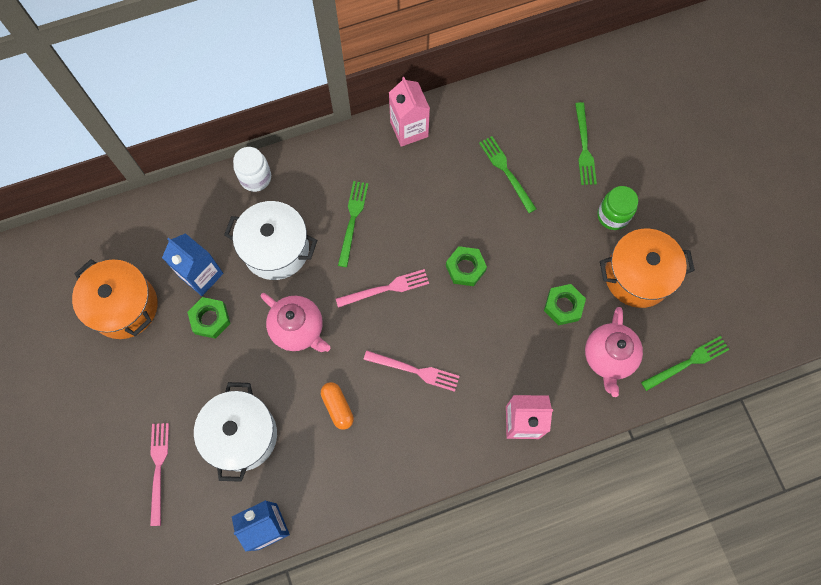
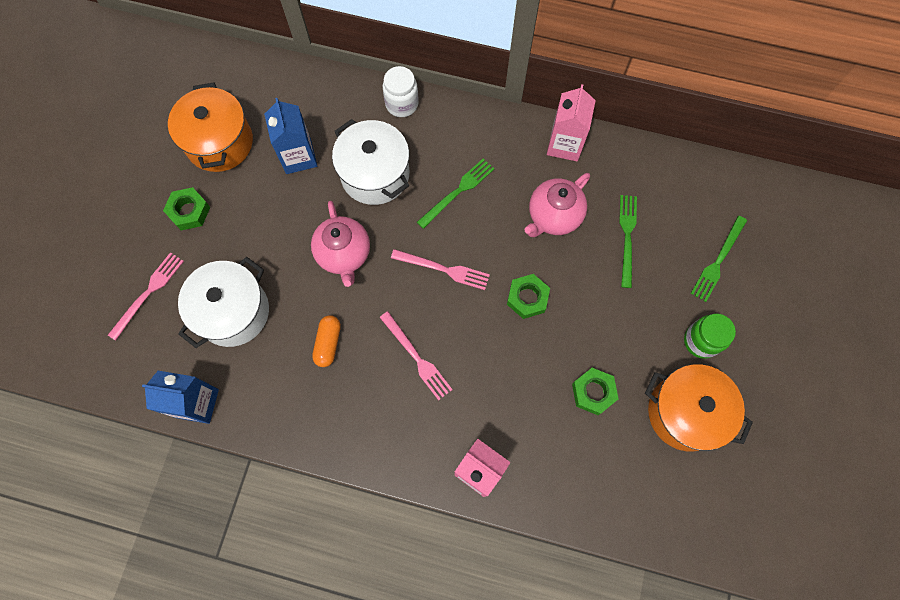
camera: 35 degrees right, 0 degrees up
green nut [187,297,231,339] -> green nut moved to [163,187,210,230]
pink teapot [585,307,643,397] -> pink teapot moved to [525,173,590,237]
green fork [641,336,729,391] -> none

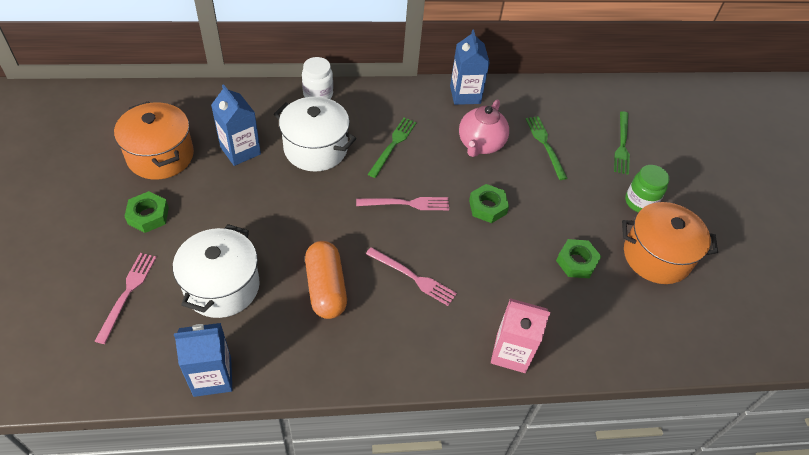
camera: 25 degrees left, 20 degrees down
pink teapot [311,201,370,287] -> none
orange capsule [312,315,341,367] -> orange capsule [305,241,347,319], size x1.63
pink carton [547,84,596,161] -> blue carton [450,30,490,105]

